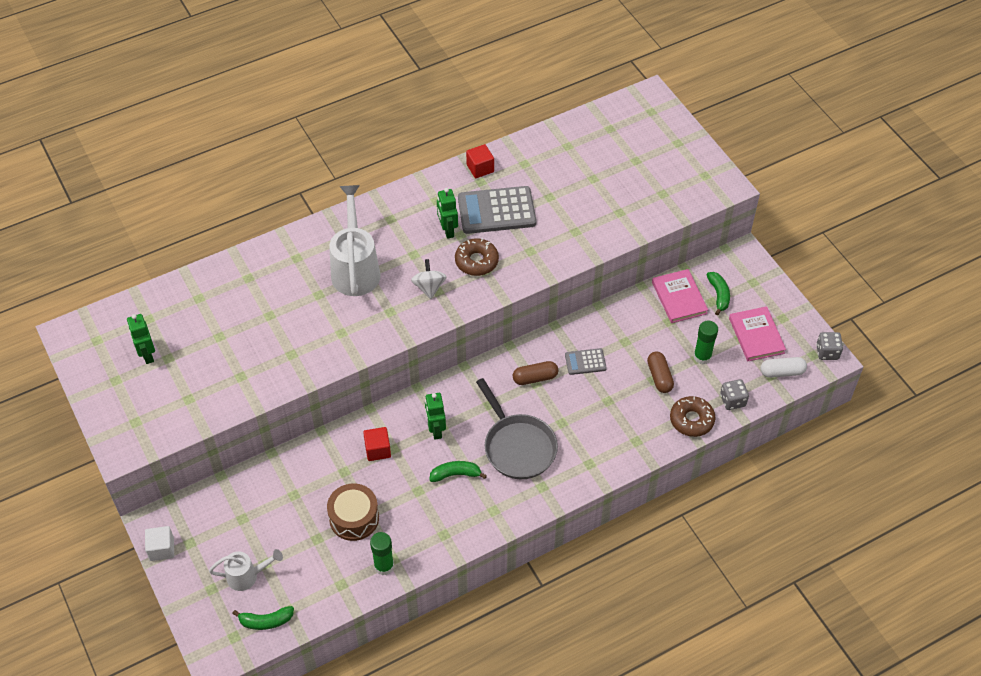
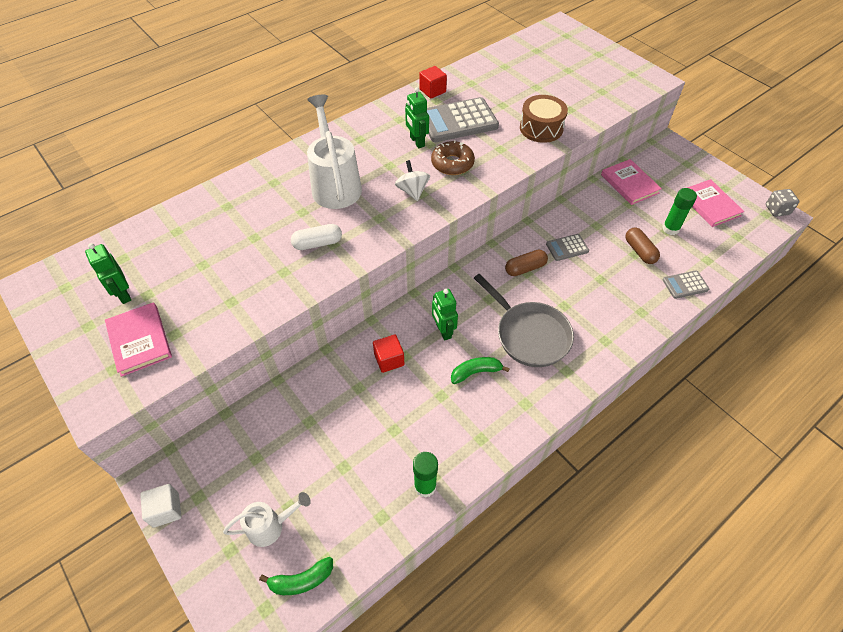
camera: 10 degrees left, 0 degrees up
brown drum [327,483,379,541] -> brown drum moved to [520,95,568,143]
brown donut [670,396,715,437] -> grey calculator [663,271,709,299]
green banana [706,272,730,316] -> none
grey dice [720,379,749,410] -> none
white capsule [760,357,807,378] -> white capsule moved to [291,224,342,250]
none -> pink book [105,302,172,377]

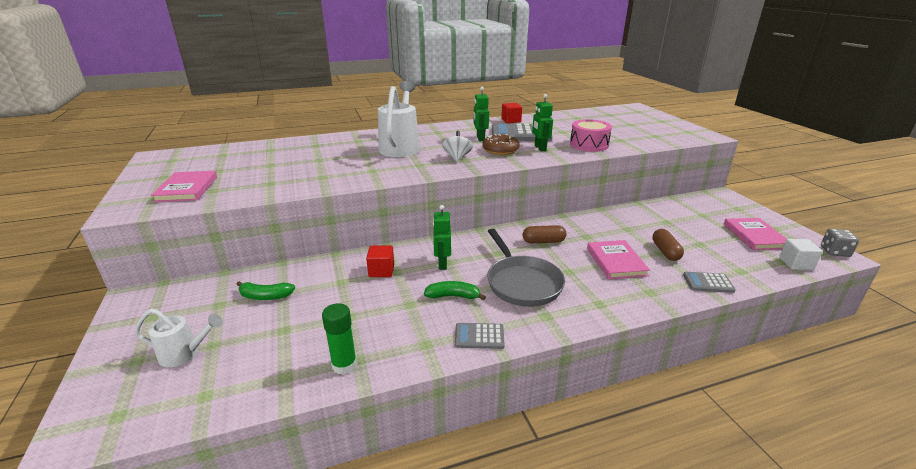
camera: 20 degrees right, 25 degrees down
green robot [85,243,131,304] -> green robot moved to [532,94,553,151]
white cube [140,484,181,528] -> white cube moved to [779,239,823,270]
green banana [259,557,333,595] -> green banana moved to [236,281,295,300]
white capsule [291,224,342,250] -> none
brown drum [520,95,568,143] -> pink drum [570,119,612,152]
grey calculator [546,234,589,261] -> grey calculator moved to [455,323,505,349]
pink book [601,159,662,205] -> pink book moved to [587,240,650,279]
green glue stick [662,188,697,235] -> none

